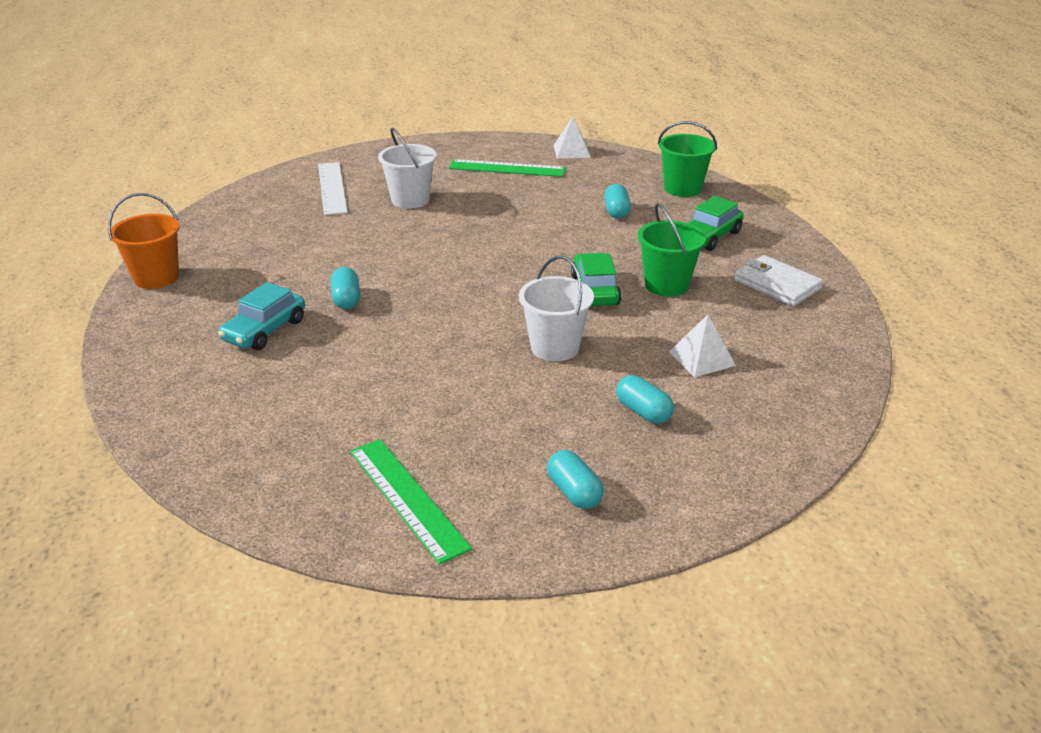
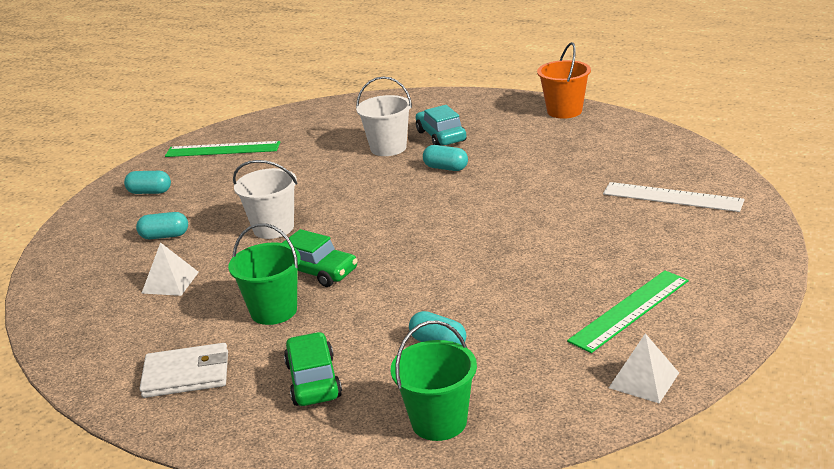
camera: 130 degrees right, 5 degrees down
white bucket [378,128,437,209] -> white bucket moved to [356,76,412,156]

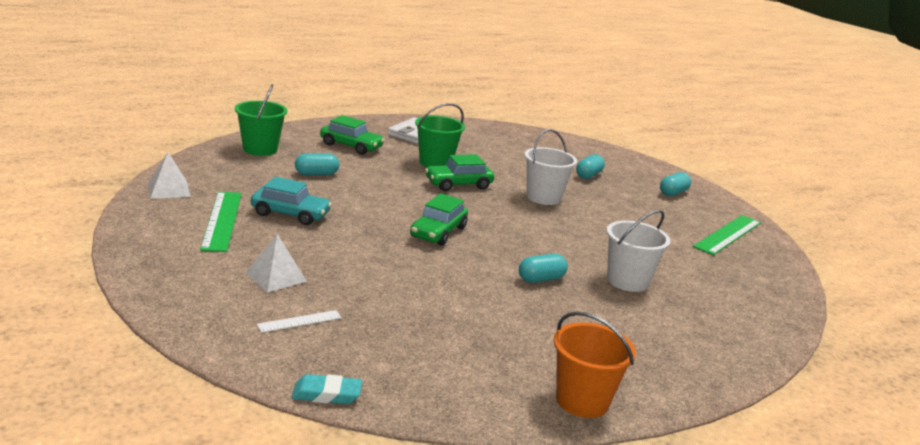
camera: 120 degrees right, 5 degrees down
white pyramid [142,242,199,296] -> white pyramid moved to [245,234,307,293]
turquoise car [416,105,467,146] -> turquoise car moved to [251,177,332,225]
white ruler [603,182,745,212] -> white ruler [257,310,341,333], size x0.52
none -> turquoise eraser [291,374,362,404]
none -> green car [410,193,468,246]

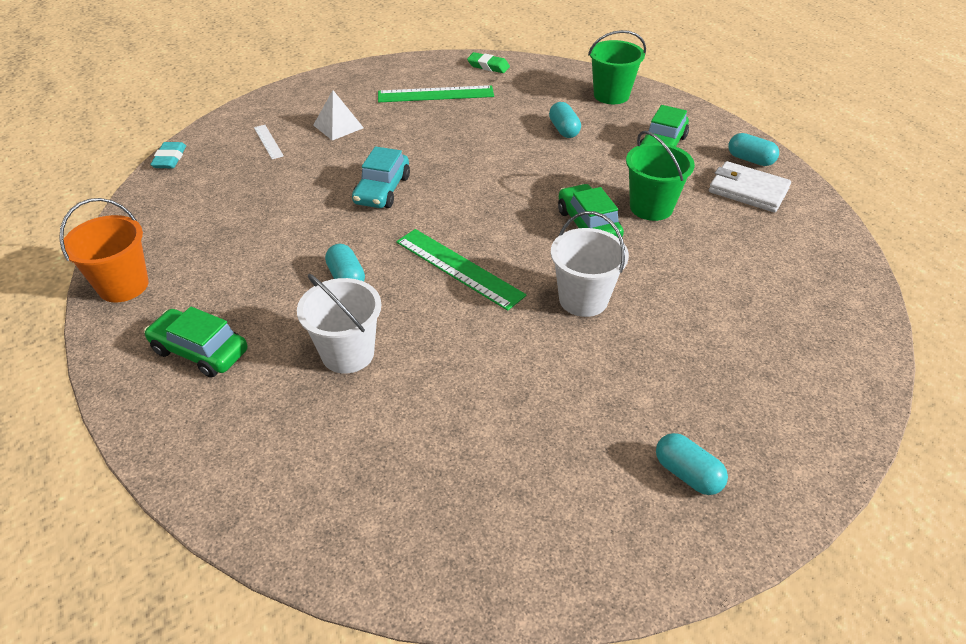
camera: 95 degrees right, 20 degrees up
white pyramid [148,152,190,199] -> green eraser [467,52,510,73]
turquoise car [251,177,332,225] -> turquoise car moved to [352,146,410,208]
green car [410,193,468,246] -> green car moved to [144,307,248,378]
turquoise capsule [576,154,605,179] -> turquoise capsule moved to [728,133,779,166]
green ruler [693,215,761,255] -> green ruler moved to [396,229,526,311]

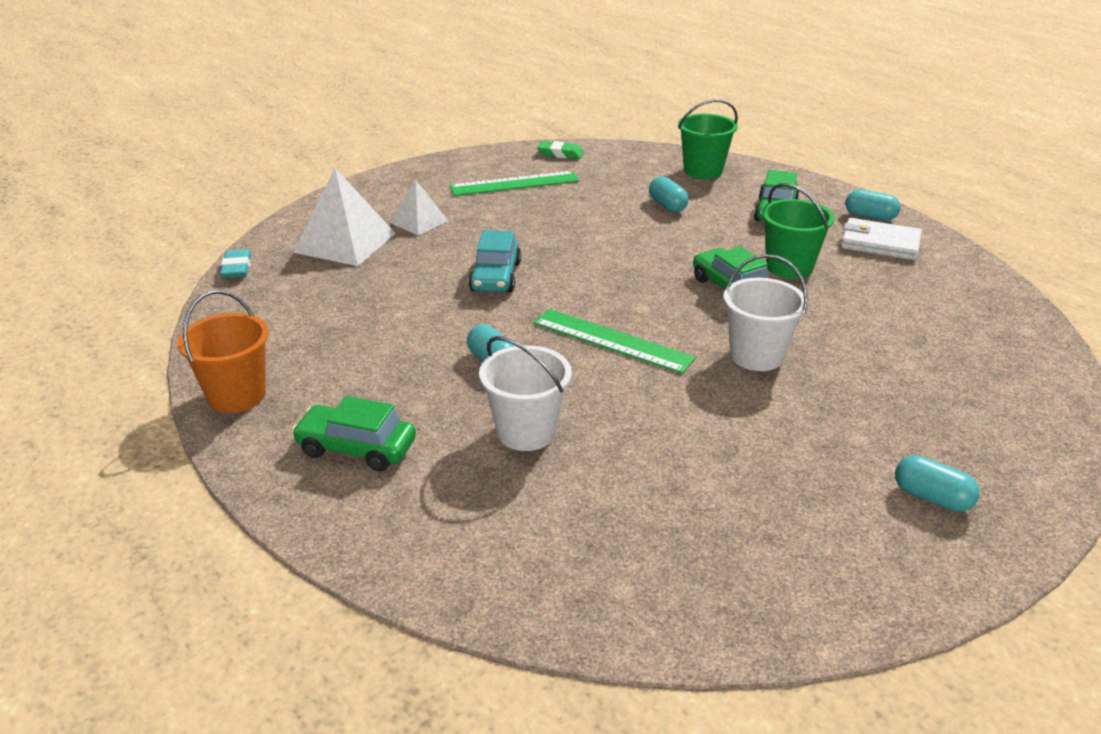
camera: 10 degrees left, 10 degrees down
white ruler [254,125,284,159] -> white pyramid [293,168,396,266]

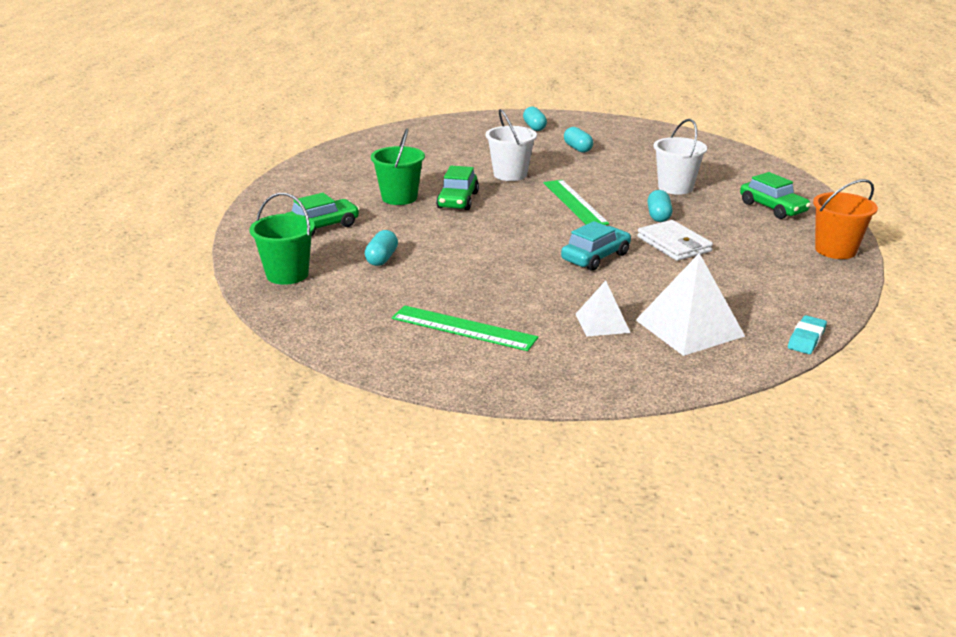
camera: 140 degrees left, 5 degrees down
green eraser [537,141,584,159] -> none
white wallet [841,218,922,260] -> white wallet moved to [637,220,713,261]
turquoise capsule [845,190,901,221] -> turquoise capsule moved to [564,127,593,153]

